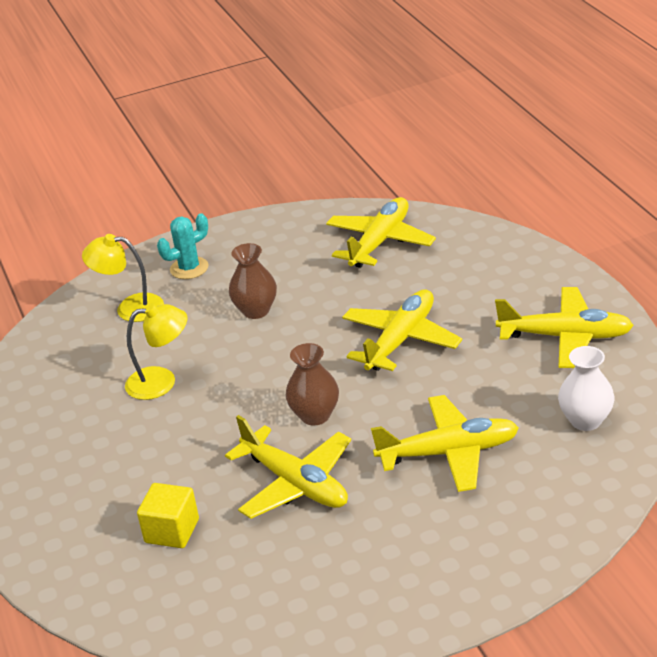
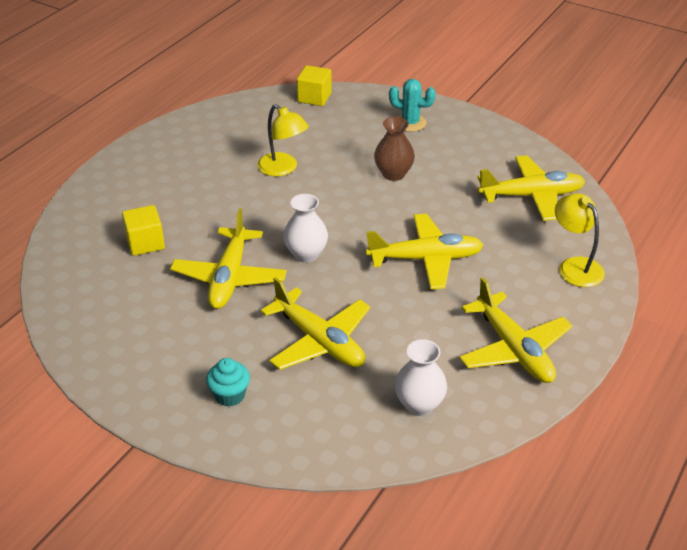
camera: 50 degrees right, 5 degrees up
yellow lamp [82,234,164,322] -> yellow lamp moved to [555,193,605,287]
brown vase [286,343,339,425] -> white vase [283,194,328,263]
none -> turquoise cupcake [206,358,250,407]
none -> yellow cube [297,65,332,106]

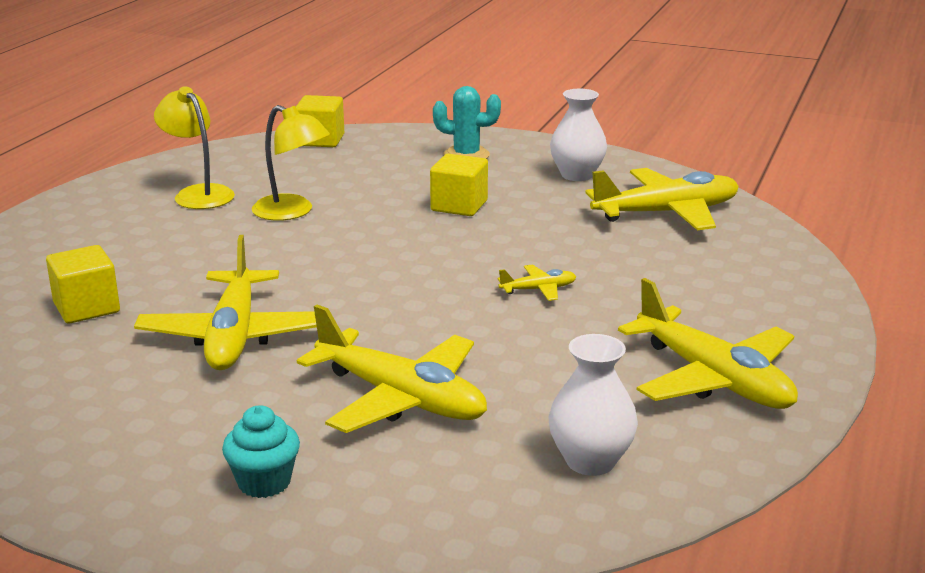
camera: 10 degrees left, 15 degrees down
white vase [283,194,328,263] -> white vase moved to [550,89,607,181]
yellow plane [366,214,484,289] -> yellow plane [498,265,576,301], size x0.44
brown vase [374,117,415,181] -> yellow cube [430,154,488,216]
yellow lamp [555,193,605,287] -> yellow lamp moved to [154,86,235,209]

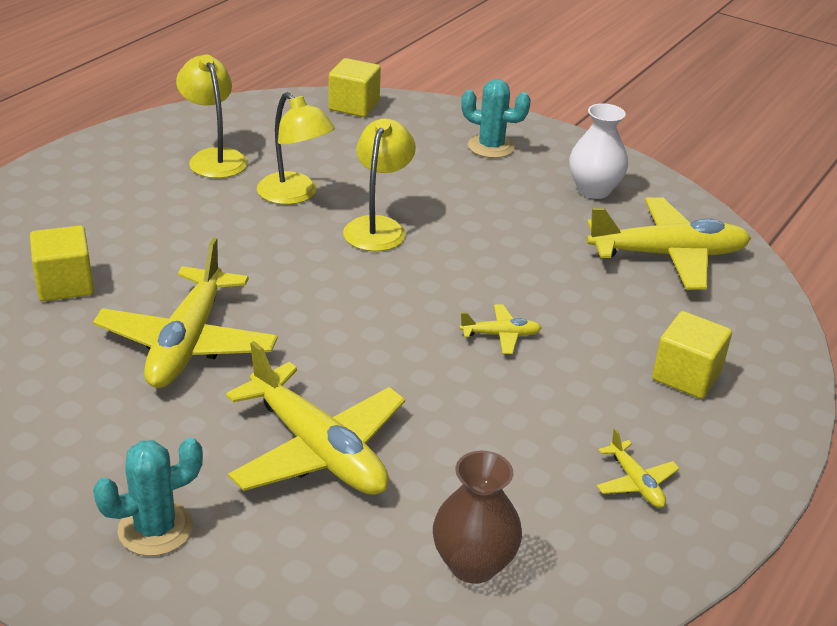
camera: 10 degrees right, 10 degrees up
turquoise cupcake [222,405,300,498] -> turquoise cactus [93,438,203,556]
yellow cube [430,154,488,216] -> yellow cube moved to [652,311,732,399]
white vase [549,334,638,476] -> brown vase [433,450,522,584]
yellow plane [618,278,798,409] -> yellow plane [597,428,680,508], size x0.44
none -> yellow lamp [343,119,416,251]

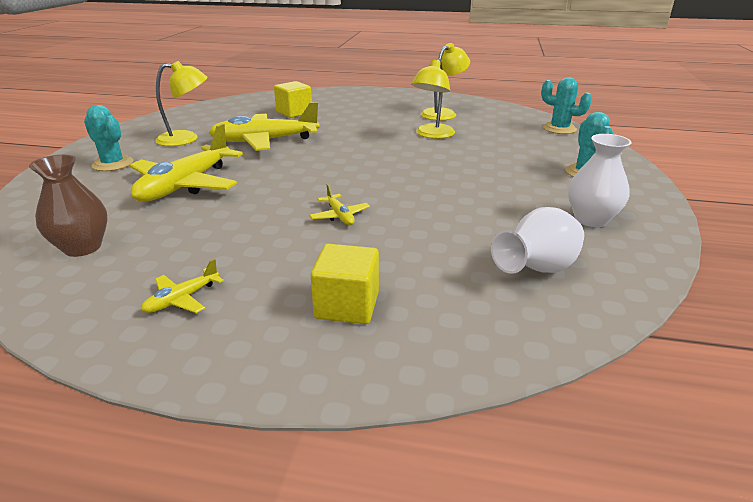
camera: 70 degrees right, 5 degrees down
yellow cube [328,58,381,117] -> turquoise cactus [541,77,592,134]
yellow lamp [343,119,416,251] -> yellow lamp moved to [156,61,207,146]
yellow plane [586,198,751,290] -> white vase [491,207,584,274]

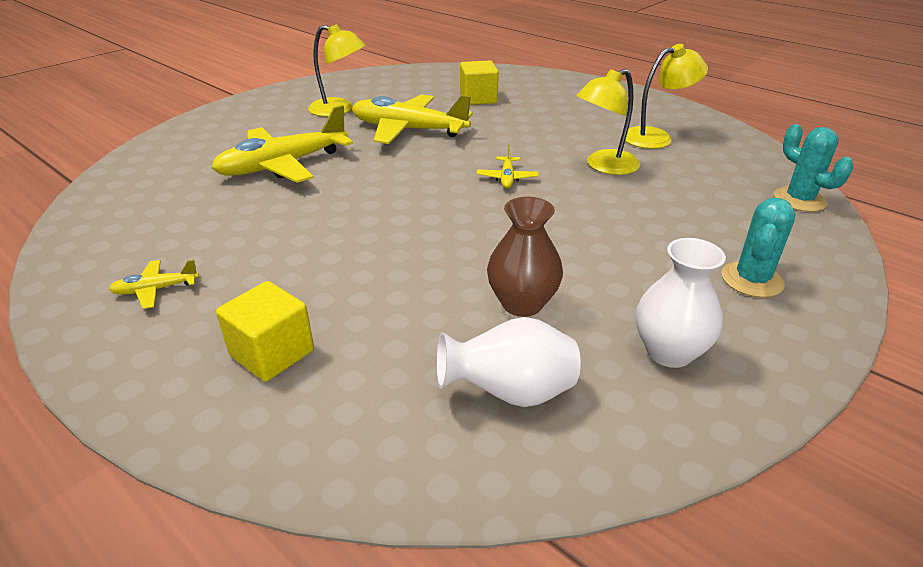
camera: 30 degrees right, 5 degrees up
brown vase [29,155,108,257] -> brown vase moved to [487,197,563,317]
turquoise cactus [84,105,133,171] -> none
yellow plane [309,184,370,225] -> yellow plane moved to [477,145,539,188]

